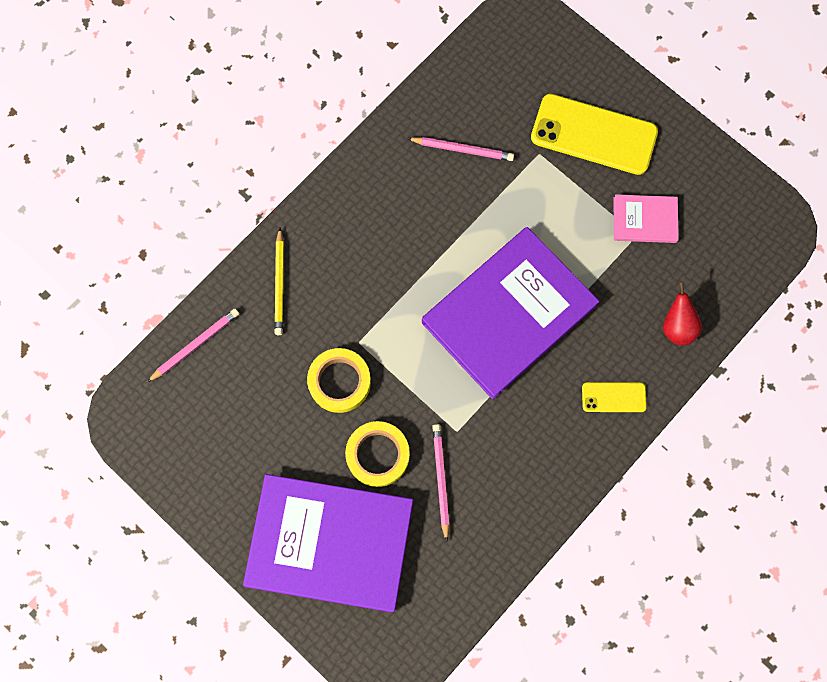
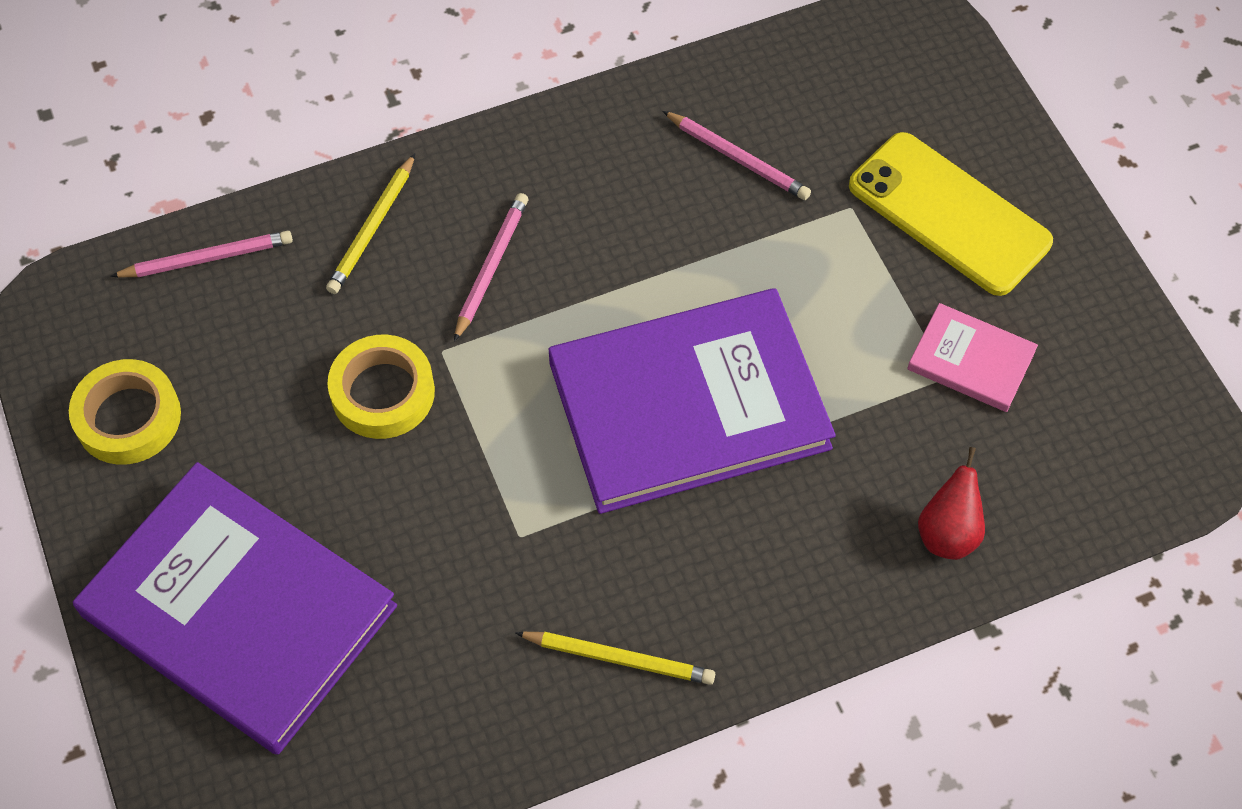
camera: 25 degrees right, 15 degrees down
yellow tape [345,421,410,487] -> yellow tape moved to [69,359,181,465]
pink pencil [432,424,450,542] -> pink pencil moved to [454,193,528,342]
yellow phone [582,382,647,412] -> none
none -> yellow pencil [515,632,715,685]

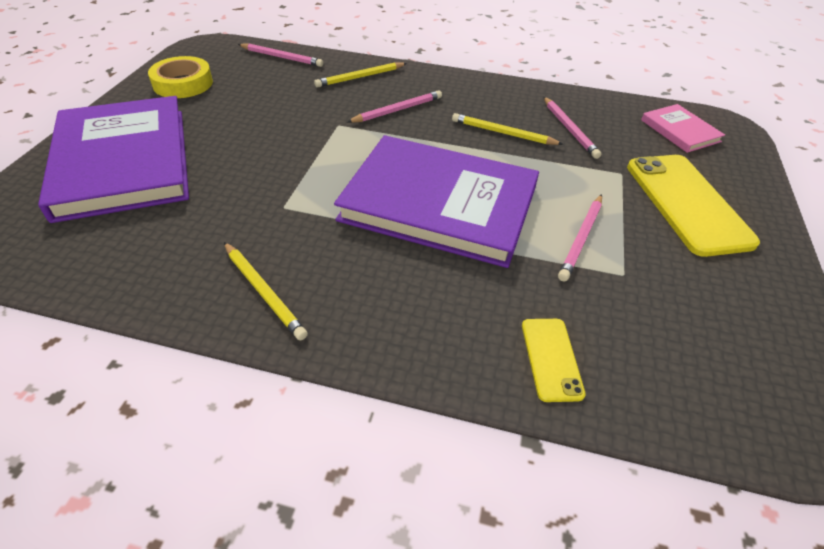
camera: 35 degrees right, 15 degrees down
yellow tape [327,335,435,439] -> none
pink book [907,303,1038,412] -> pink book moved to [641,104,725,153]
red pear [918,447,985,560] -> yellow phone [522,319,586,402]
none -> yellow pencil [452,113,563,145]
none -> pink pencil [558,194,602,281]

